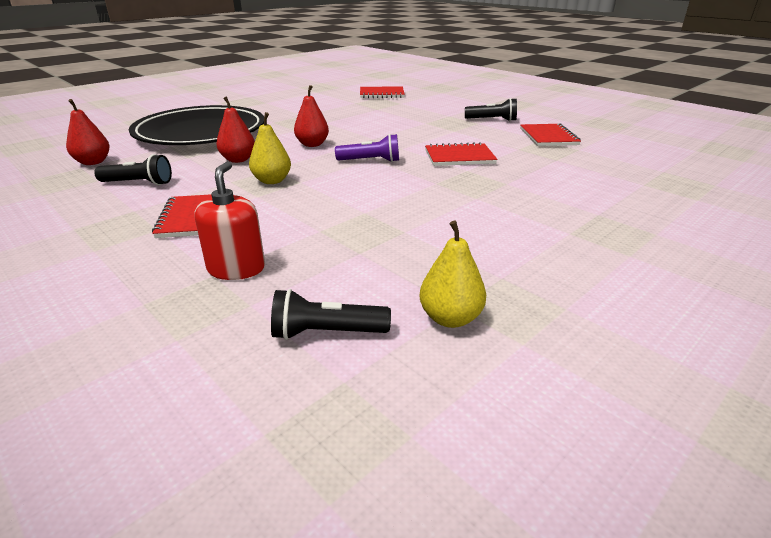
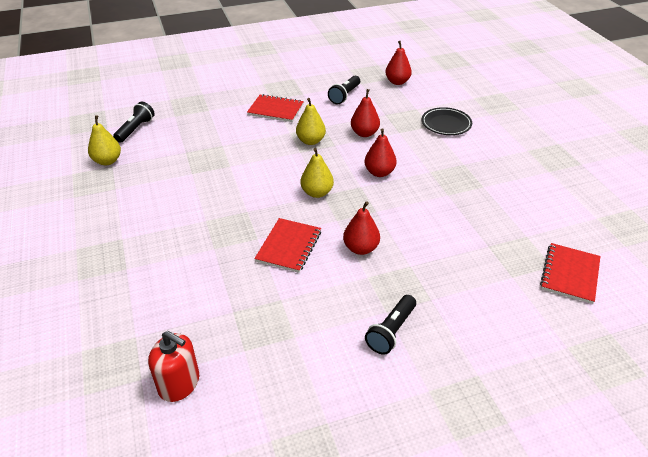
camera: 115 degrees right, 10 degrees up
black plate [129,105,264,145] -> black plate [422,107,472,135], size x0.44
red soap dispenser [195,162,265,280] -> red soap dispenser moved to [148,331,199,402]
purple flashlight [335,134,399,162] -> yellow pear [301,148,334,198]
red notebook [520,123,581,146] -> none
none -> red pear [343,201,380,255]

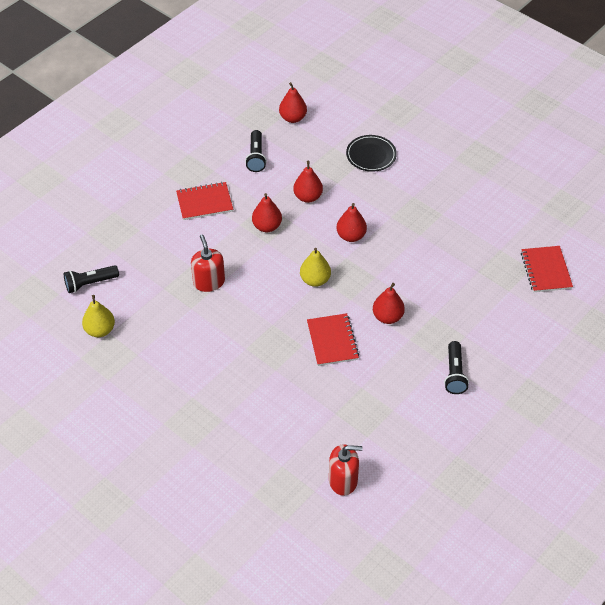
camera: 30 degrees left, 10 degrees up
black flashlight [113,102,155,143] -> black flashlight turned 105 degrees counterclockwise [64,265,119,293]
yellow pear [296,98,326,145] -> red pear [252,193,282,232]
none -> red soap dispenser [191,234,225,292]

